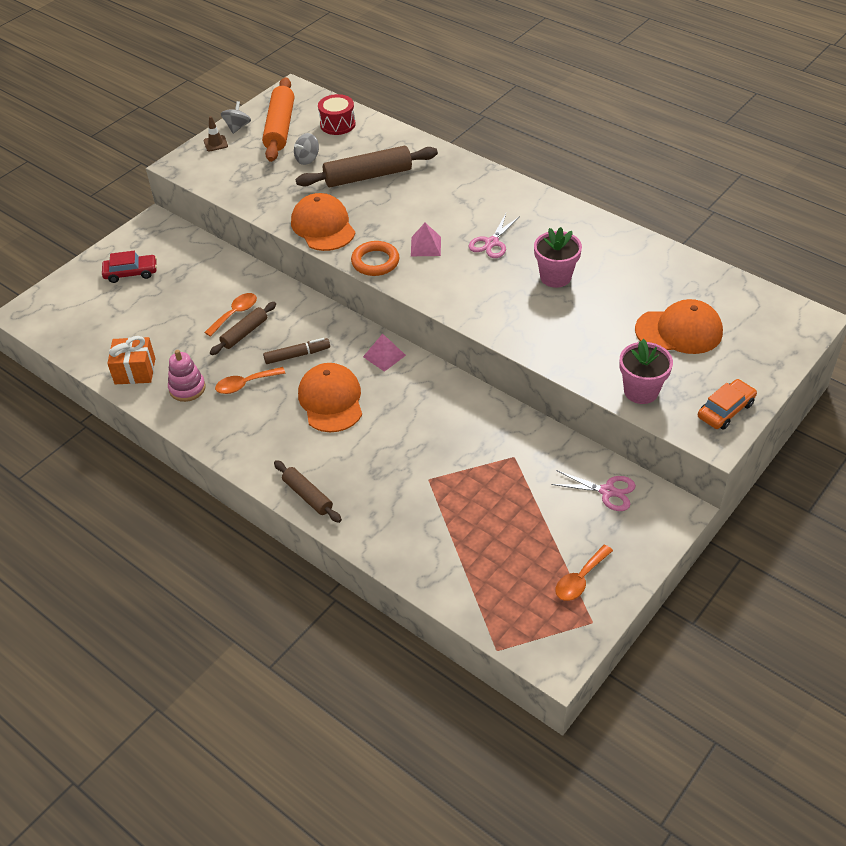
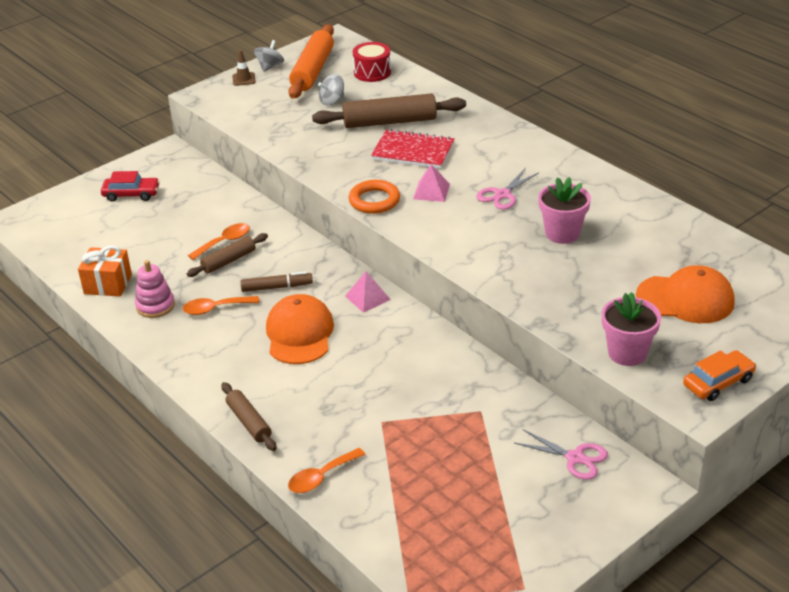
camera: 10 degrees right, 10 degrees down
orange cap [291,193,355,251] -> none
orange spoon [555,545,613,601] -> orange spoon moved to [288,448,366,493]
none -> red notebook [371,129,455,169]

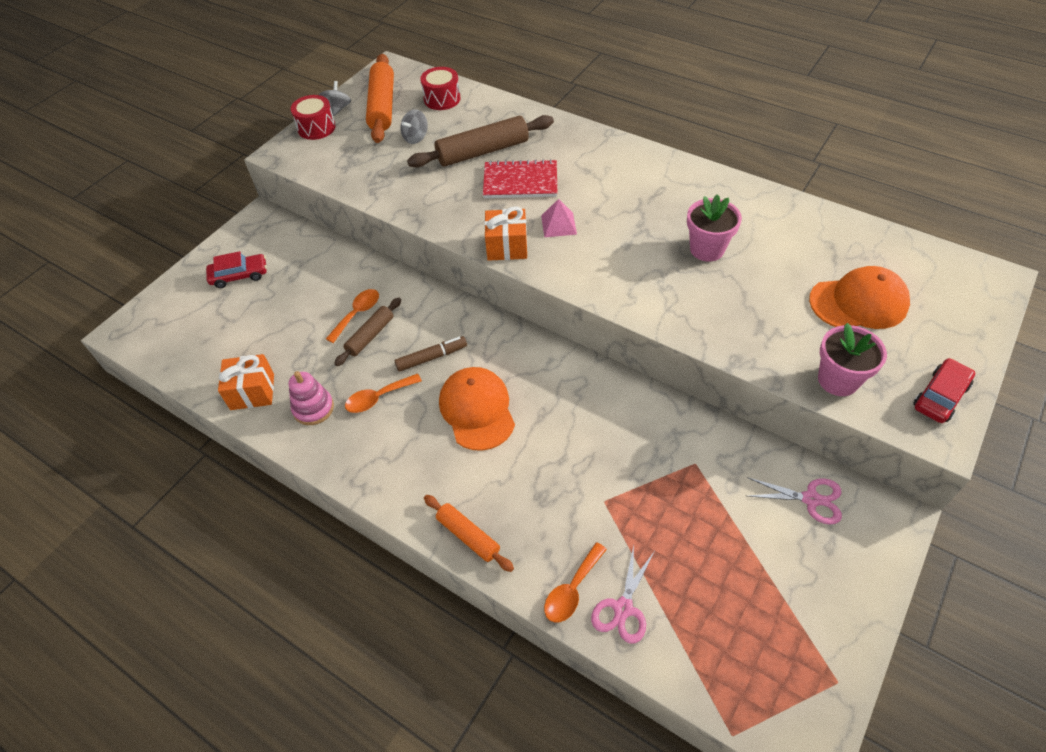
camera: 15 degrees left, 15 degrees up
brown rolling pin [221,382,277,451] -> orange rolling pin [424,495,514,572]
brown traffic cone [232,50,256,86] -> red drum [291,95,336,140]
pink pyramid [345,271,391,313] -> none
orange ring [349,180,400,214] -> orange gift [484,206,527,261]
pink scissors [476,168,539,210] -> pink scissors moved to [591,546,654,644]
orange car [683,350,756,401] -> red car [913,358,975,423]

